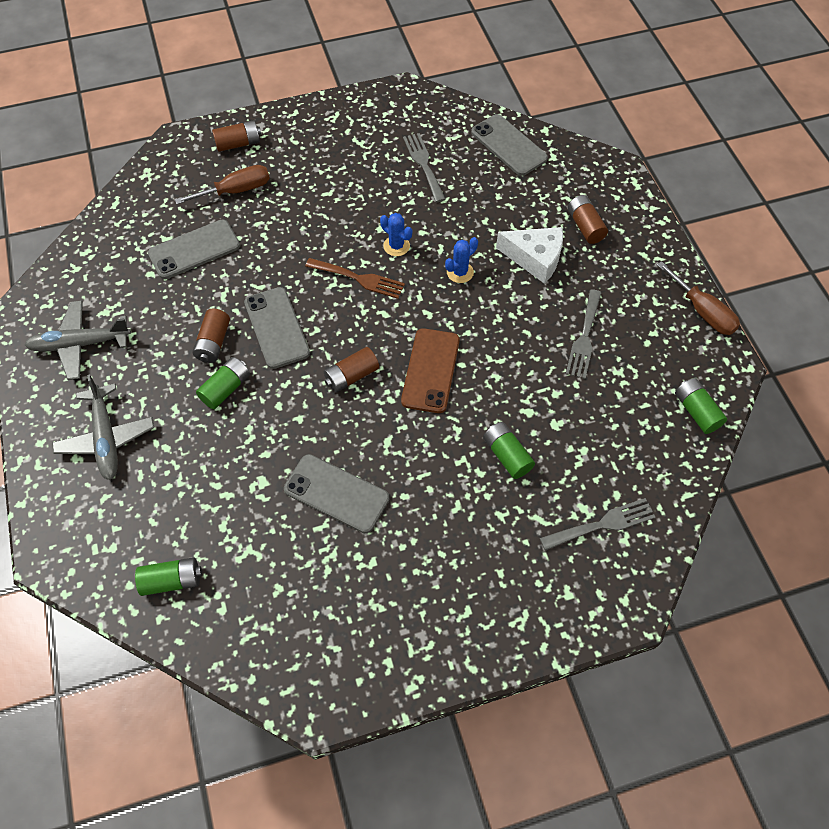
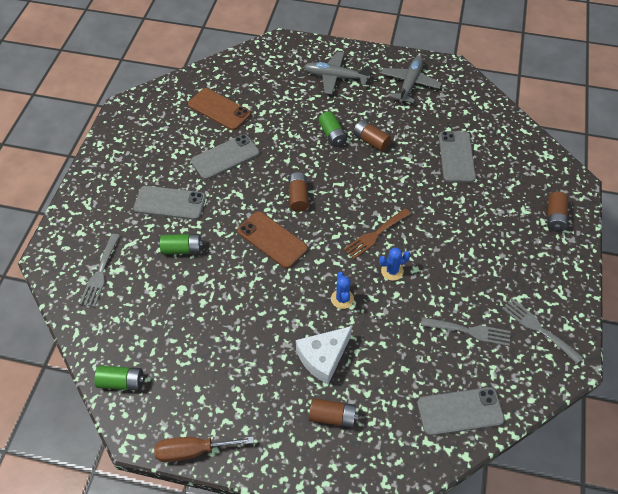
camera: 120 degrees right, 5 degrees down
green battery [135,557,202,596] -> none
brown screwdriver [175,165,270,204] -> none
grey phone [244,287,310,369] -> grey phone moved to [134,186,206,220]
grey fork [566,289,601,379] -> grey fork moved to [502,299,583,364]
none -> brown phone [188,88,251,130]

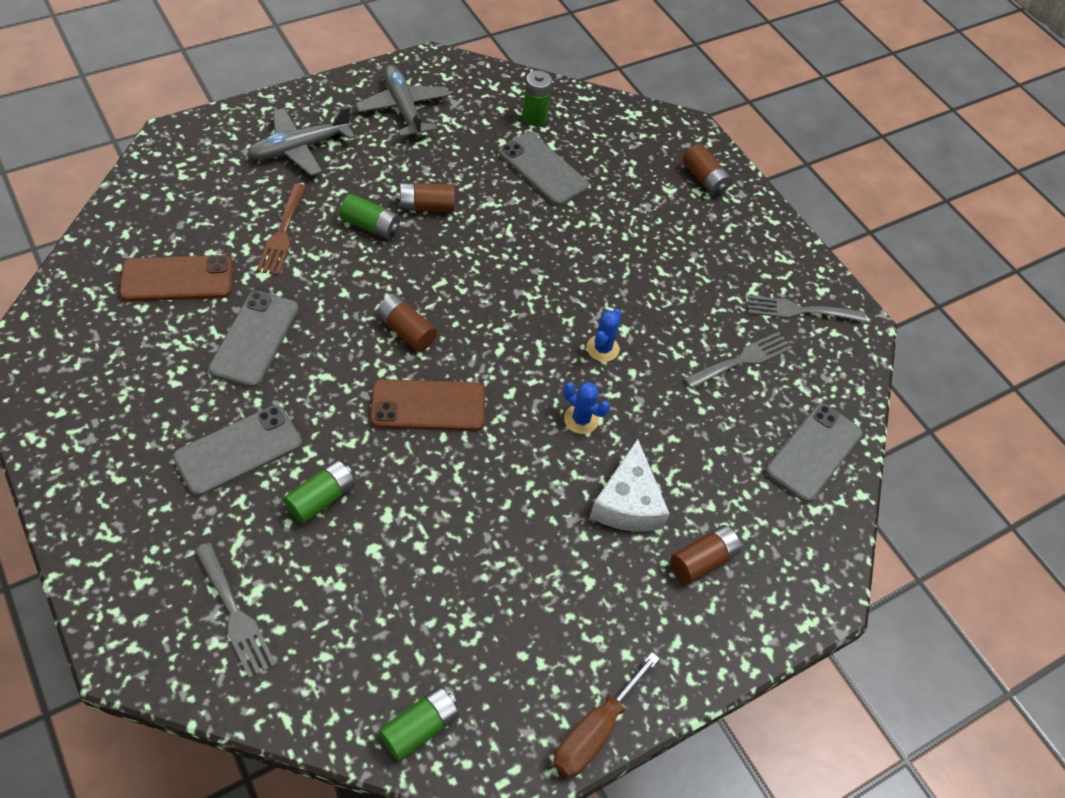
camera: 50 degrees left, 0 degrees up
brown fork [343,208,411,260] -> brown fork moved to [256,183,306,275]
none -> green battery [522,71,552,126]

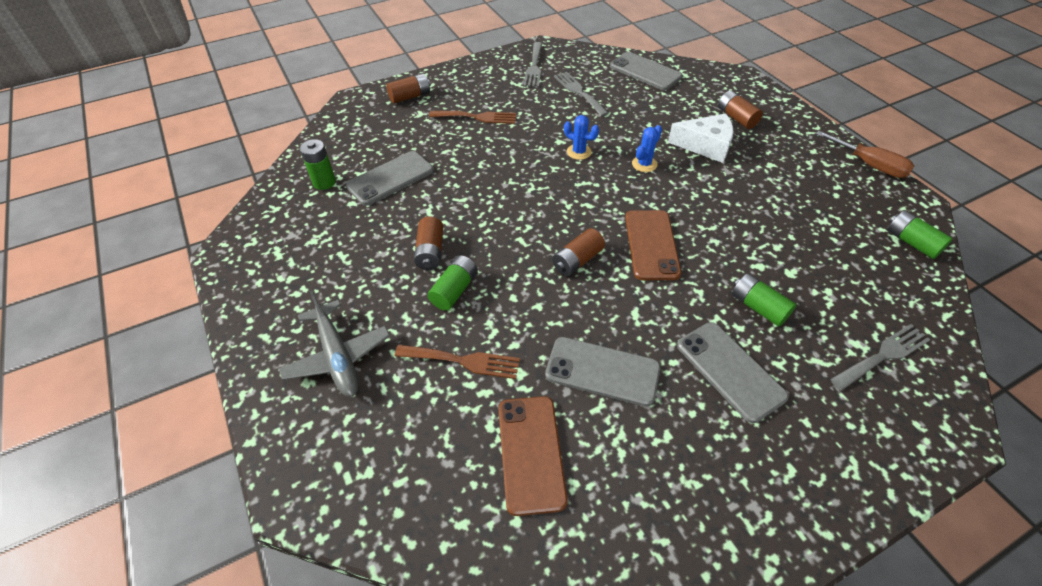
camera: 80 degrees left, 5 degrees down
grey plane [355,65,450,138] -> none
none -> brown fork [429,111,516,124]

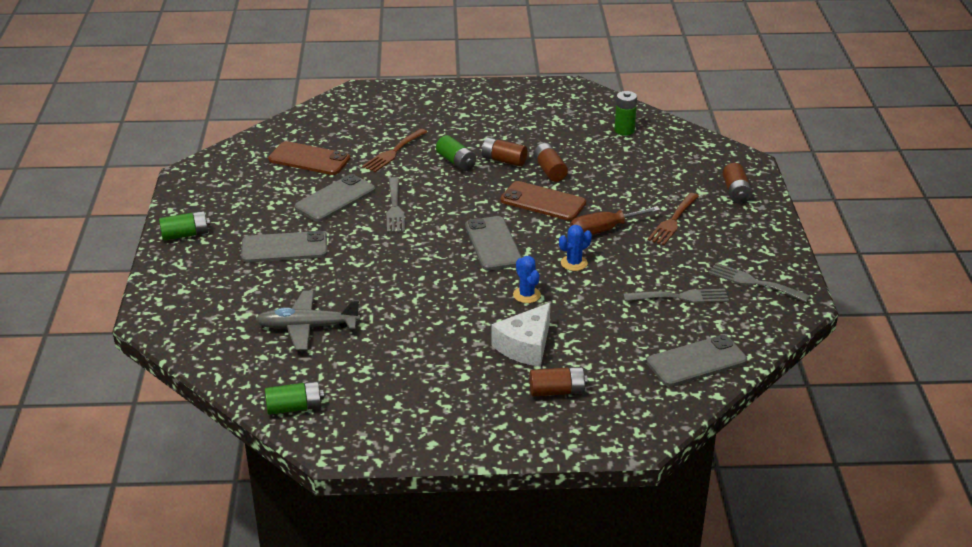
camera: 115 degrees right, 15 degrees down
grey plane [278,291,390,397] -> grey plane moved to [256,291,360,350]
grey phone [346,151,434,206] -> grey phone moved to [465,216,522,270]
brown battery [552,228,605,276] -> brown battery moved to [534,143,568,182]
brown phone [625,210,681,280] -> brown phone moved to [501,181,586,221]
green battery [732,273,796,326] -> green battery moved to [159,211,210,240]
brown screwdriver [816,131,914,178] -> brown screwdriver moved to [570,206,660,235]
grey fork [830,324,930,391] -> grey fork moved to [386,177,405,233]

